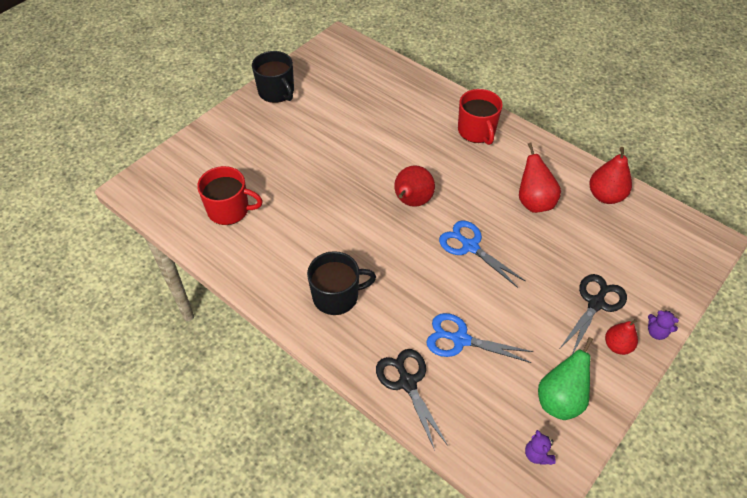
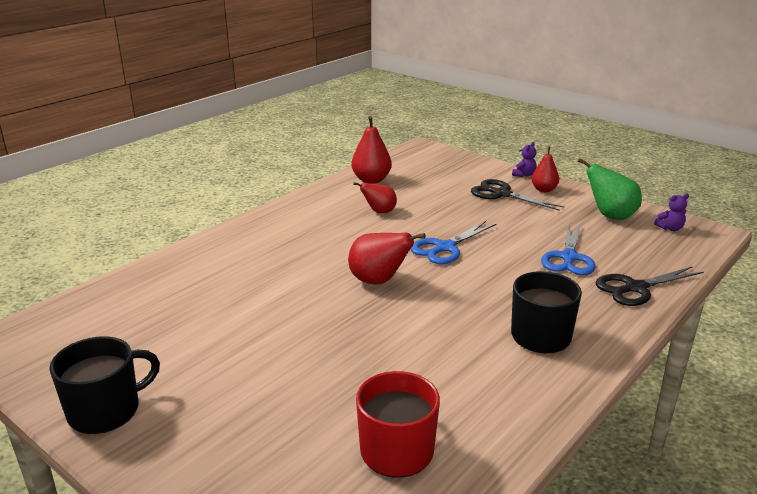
camera: 90 degrees left, 25 degrees down
red mug [458,89,503,145] -> none
red pear [519,142,561,213] -> red pear [353,182,397,213], size x0.66

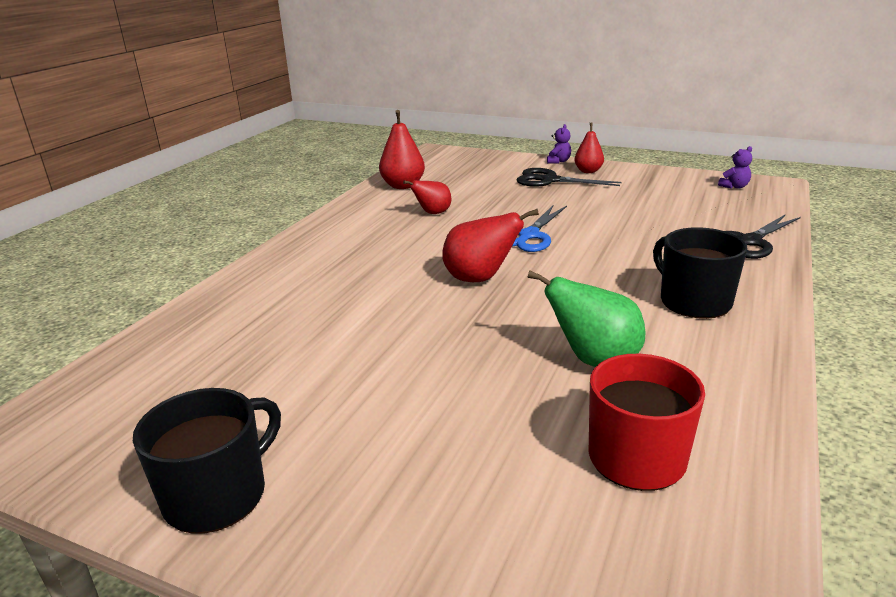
camera: 15 degrees left, 0 degrees up
blue scissors [541,223,596,275] -> none
green pear [578,158,642,220] -> green pear moved to [527,270,645,367]

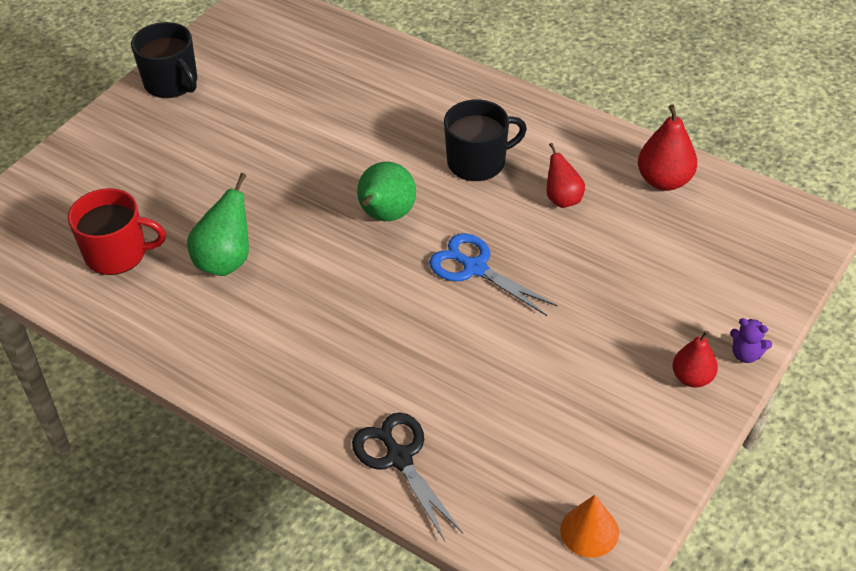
camera: 100 degrees right, 20 degrees up
red pear [442,209,539,282] -> green pear [357,162,416,221]
black scissors [517,168,622,187] -> none
black mug [653,227,748,319] -> black mug moved to [444,99,527,181]
purple teddy bear [718,146,752,189] -> orange cone [560,495,619,557]

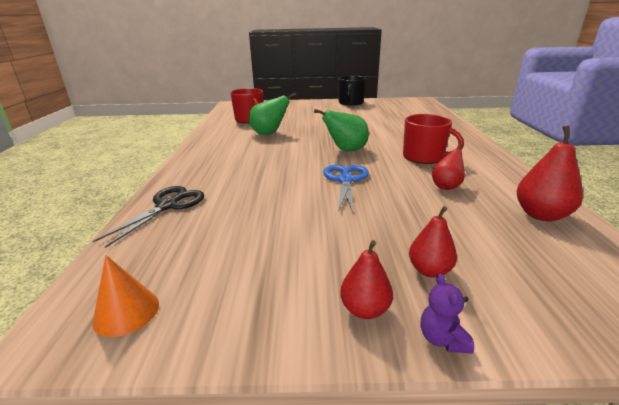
camera: 55 degrees right, 20 degrees down
black mug [444,99,527,181] -> red mug [403,114,464,164]
none -> red pear [409,206,457,277]

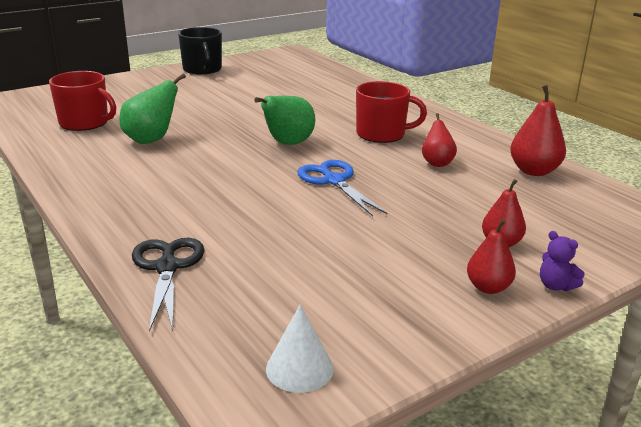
camera: 35 degrees left, 0 degrees up
orange cone [92,255,159,337] -> white cone [266,305,334,393]

